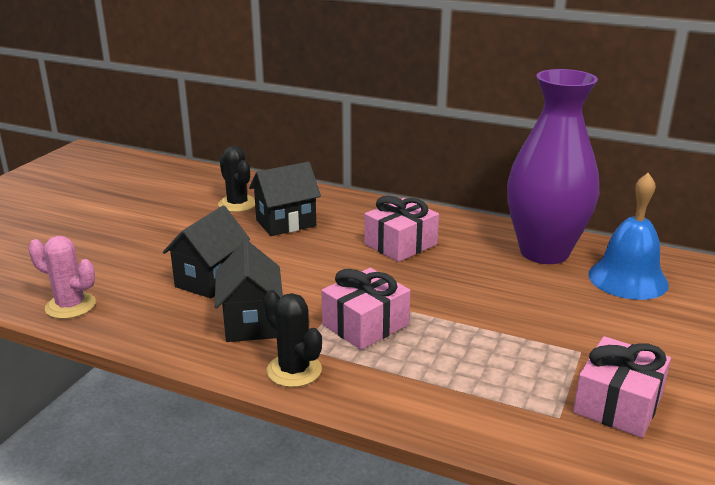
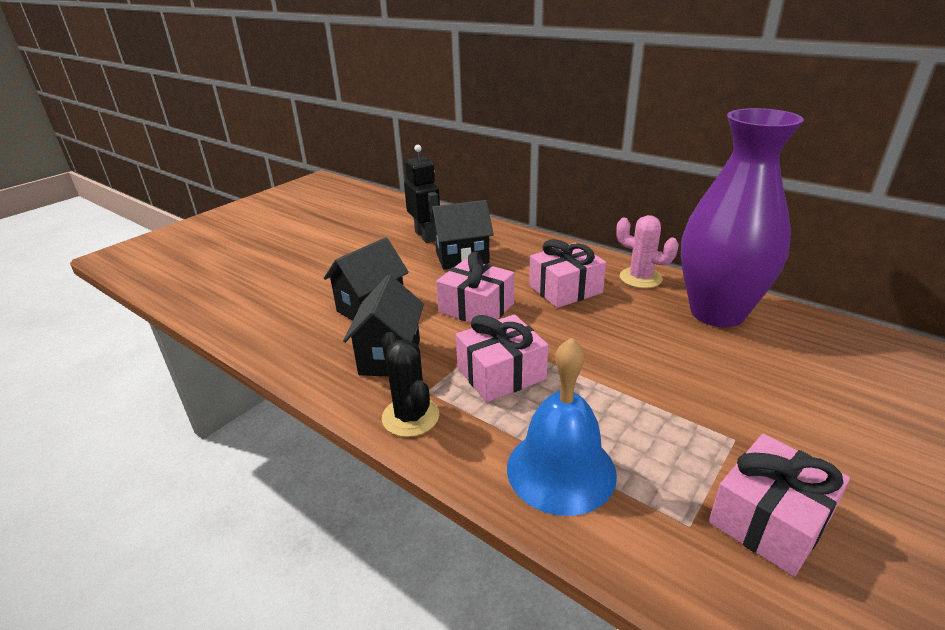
camera: 15 degrees right, 5 degrees up
pink cactus [28,236,96,319] -> pink cactus moved to [616,215,679,288]
black cactus [218,146,255,212] -> black robot [404,145,440,243]
blue bell [588,173,669,300] -> blue bell moved to [507,338,617,516]
none -> pink gift [436,251,514,323]

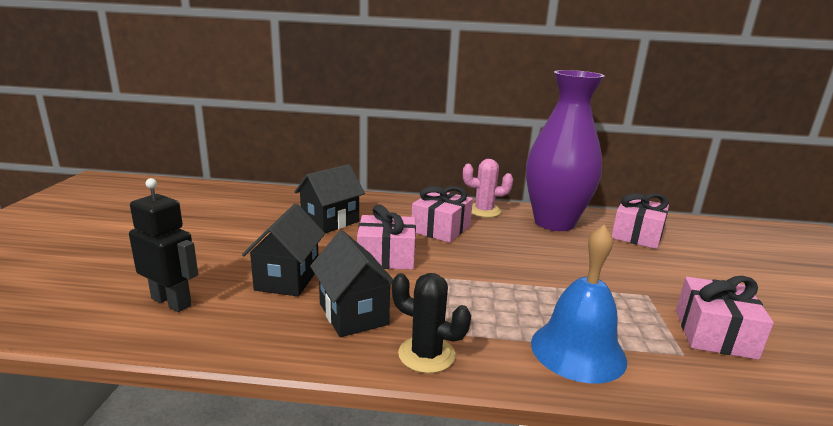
camera: 35 degrees left, 10 degrees down
black robot [404,145,440,243] -> black robot moved to [129,178,198,312]
pink gift [456,314,548,402] -> pink gift moved to [612,193,669,249]

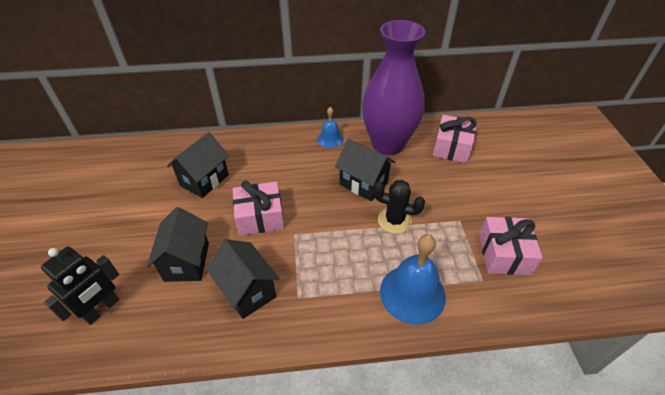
camera: 10 degrees left, 25 degrees up
black robot [129,178,198,312] -> black robot turned 105 degrees clockwise [41,246,119,325]
black cactus [392,273,471,373] -> black cactus moved to [373,180,425,234]
pink gift [412,186,473,243] -> none
pink cactus [463,159,513,218] -> blue bell [317,107,343,148]
none -> black house [335,139,395,201]

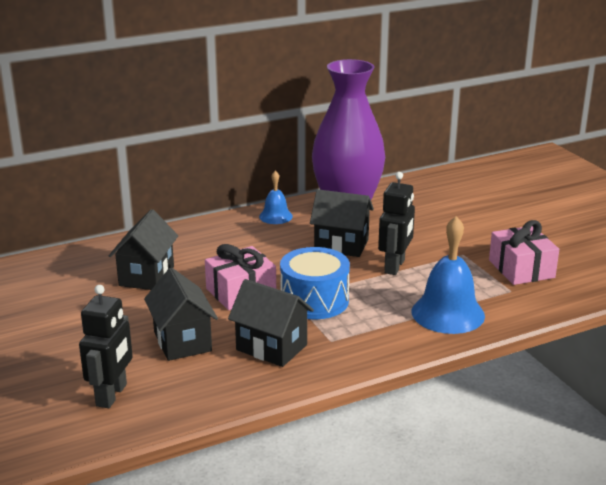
camera: 20 degrees left, 20 degrees down
black cactus [373,180,425,234] -> black robot [378,172,415,275]
pink gift [433,115,477,163] -> none
none -> blue drum [280,247,350,319]

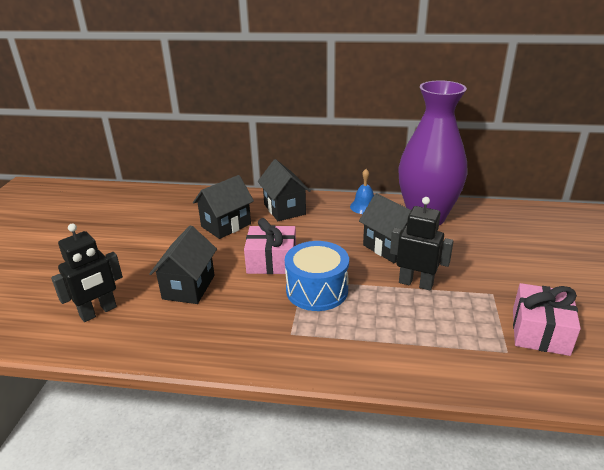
camera: 35 degrees right, 5 degrees up
black house [228,279,314,367] -> black house moved to [258,159,311,221]
black robot [378,172,415,275] -> black robot turned 120 degrees counterclockwise [390,197,454,291]
blue bell [412,216,485,334] -> none

